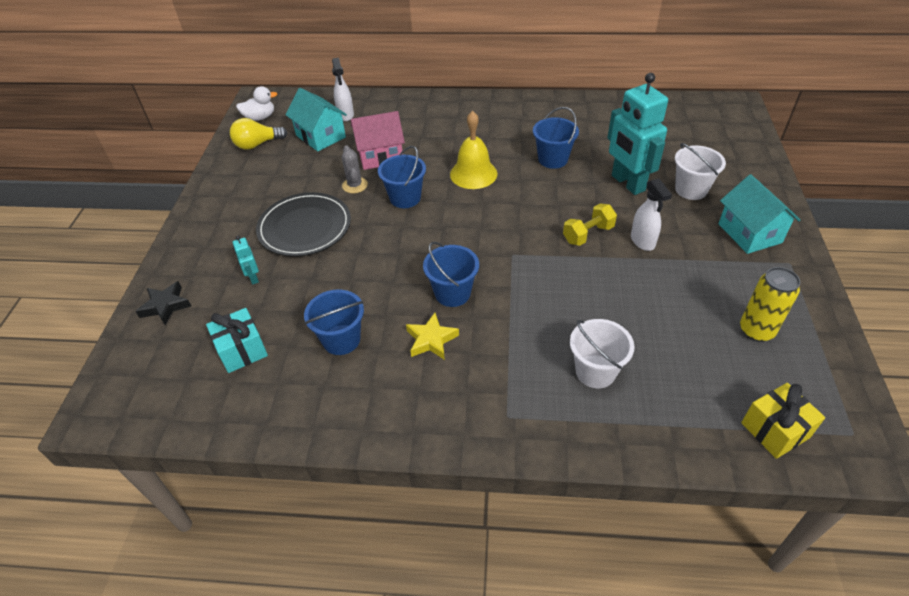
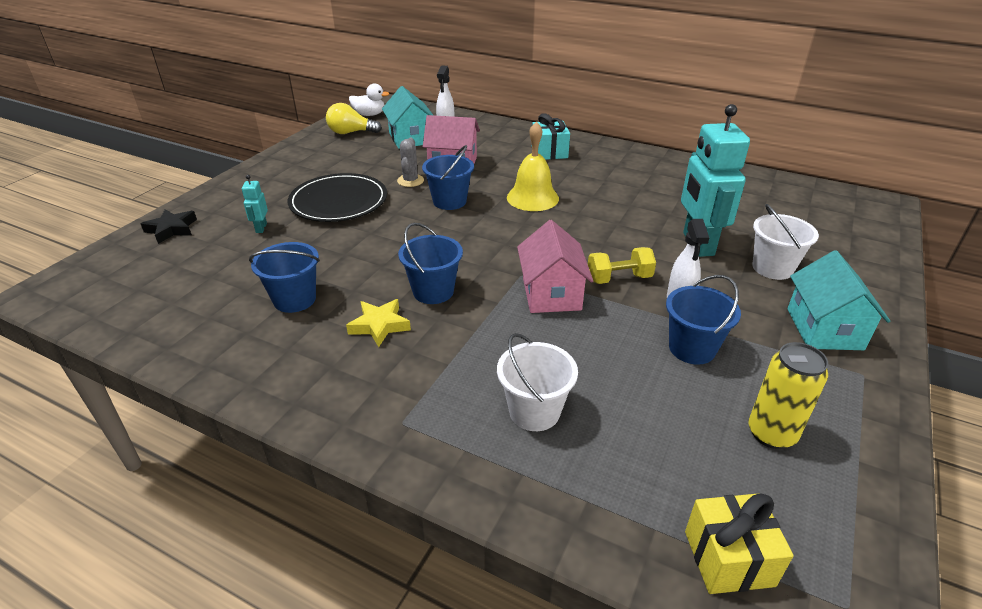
camera: 20 degrees right, 10 degrees down
turquoise gift [206,308,268,373] -> turquoise gift moved to [533,113,570,160]
blue bucket [533,107,579,169] -> blue bucket moved to [666,275,741,364]
none -> pink house [517,220,593,313]

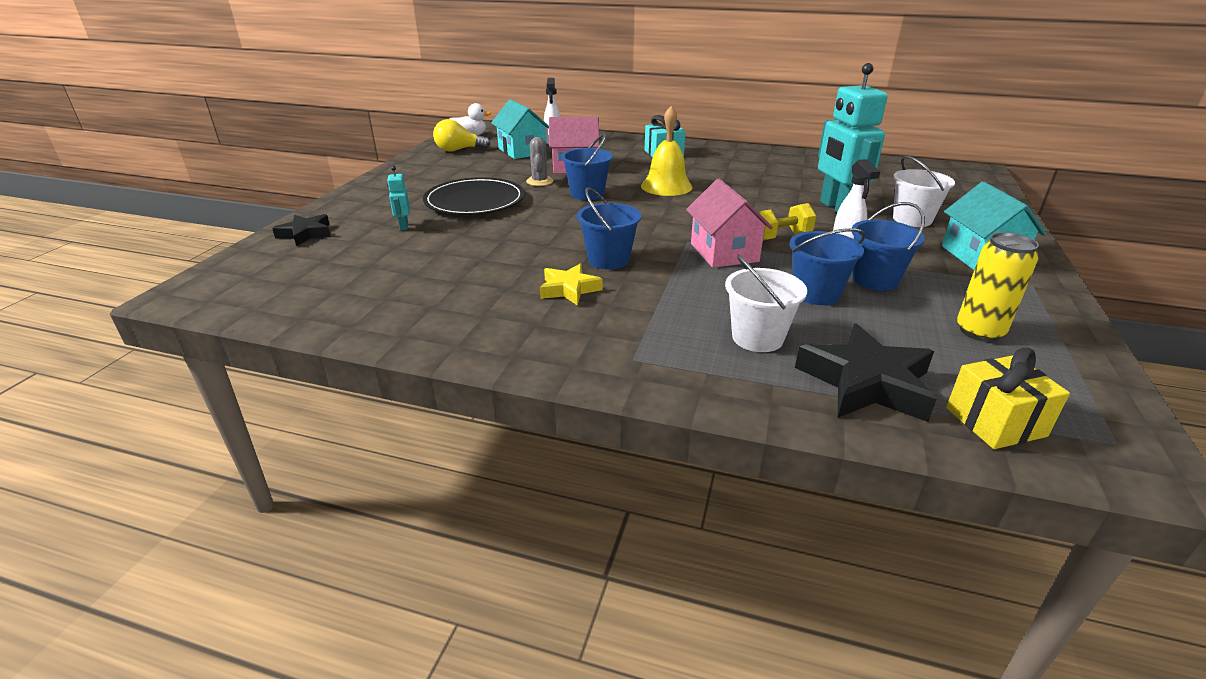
camera: 10 degrees left, 5 degrees down
blue bucket [249,242,320,313] -> blue bucket moved to [790,228,866,305]
none -> black star [795,323,937,422]

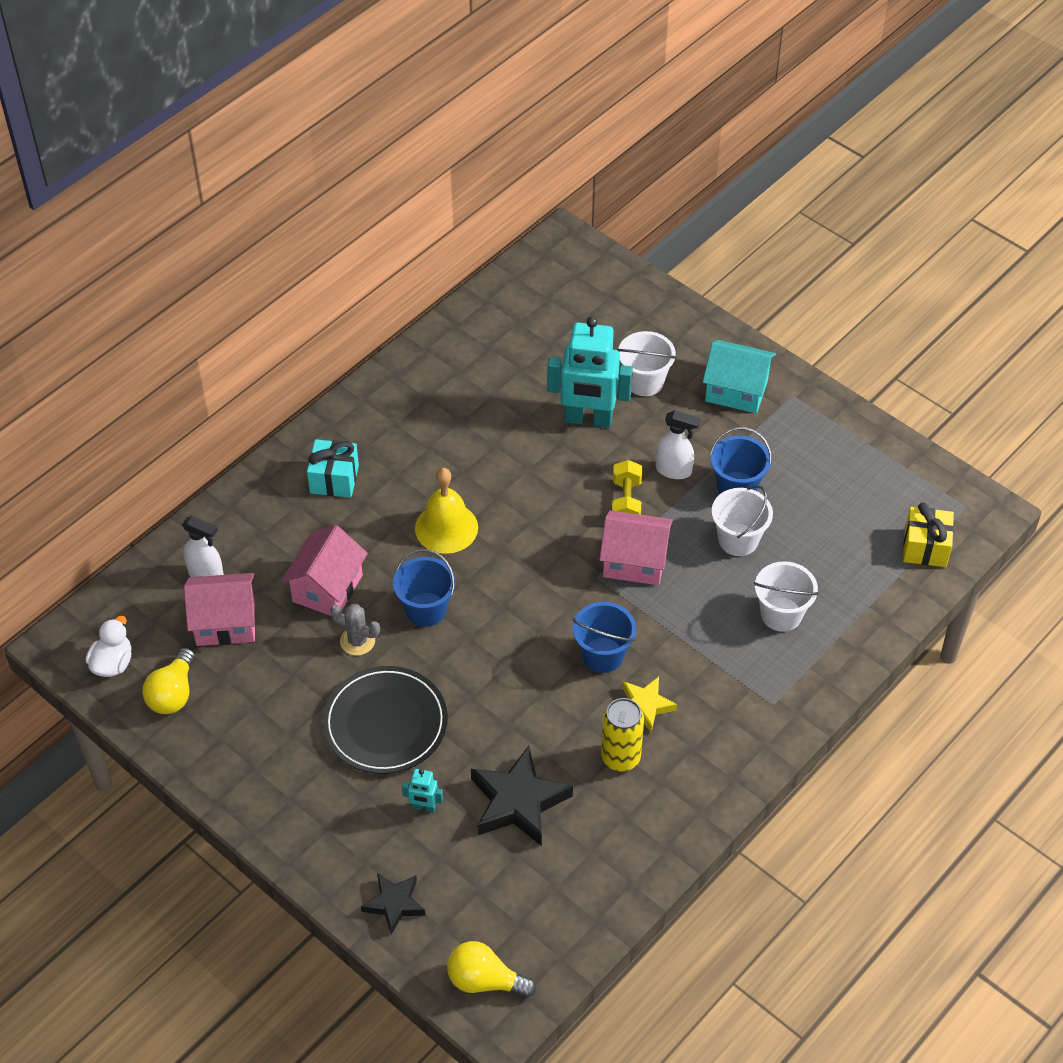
camera: 65 degrees left, 20 degrees up
turquoise house [491,99,549,159] -> pink house [184,573,255,646]
blue bucket [790,228,866,305] -> white bucket [711,485,773,556]
black star [795,323,937,422] -> black star moved to [471,746,573,846]
yellow can [957,232,1039,342] -> yellow can moved to [601,698,644,771]
none -> yellow light bulb [447,941,536,998]

